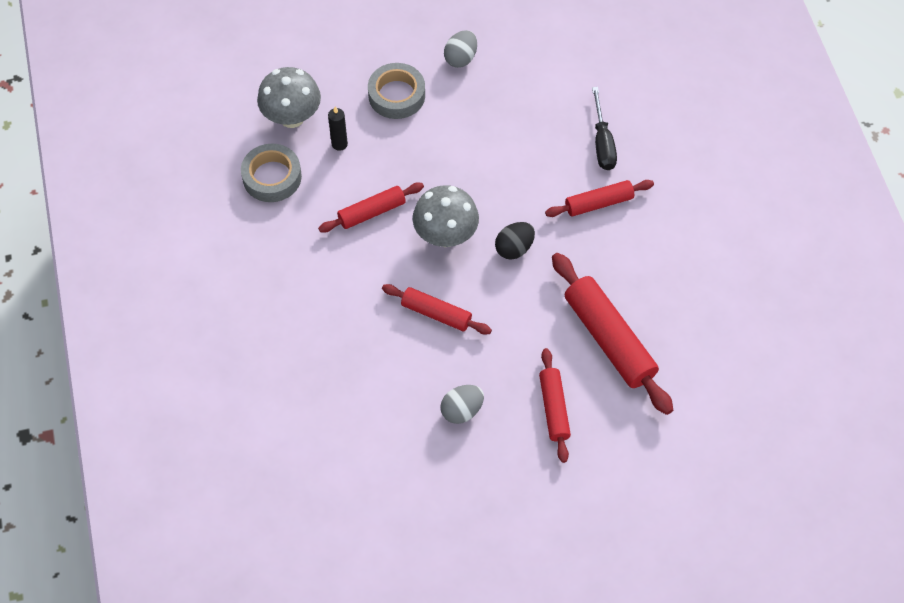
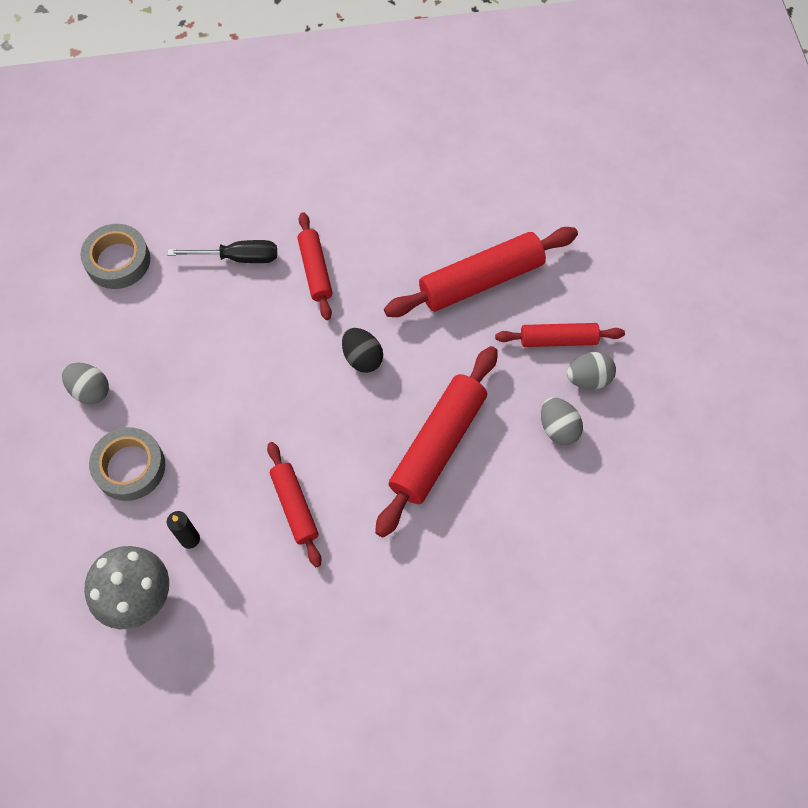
camera: 85 degrees left, 5 degrees up
grey tape [241,144,302,202] -> grey tape moved to [80,224,150,289]
red rolling pin [382,284,492,335] -> red rolling pin [375,346,498,538], size x1.69
grey mushroom [413,185,479,247] -> none
none -> grey egg [567,352,616,390]

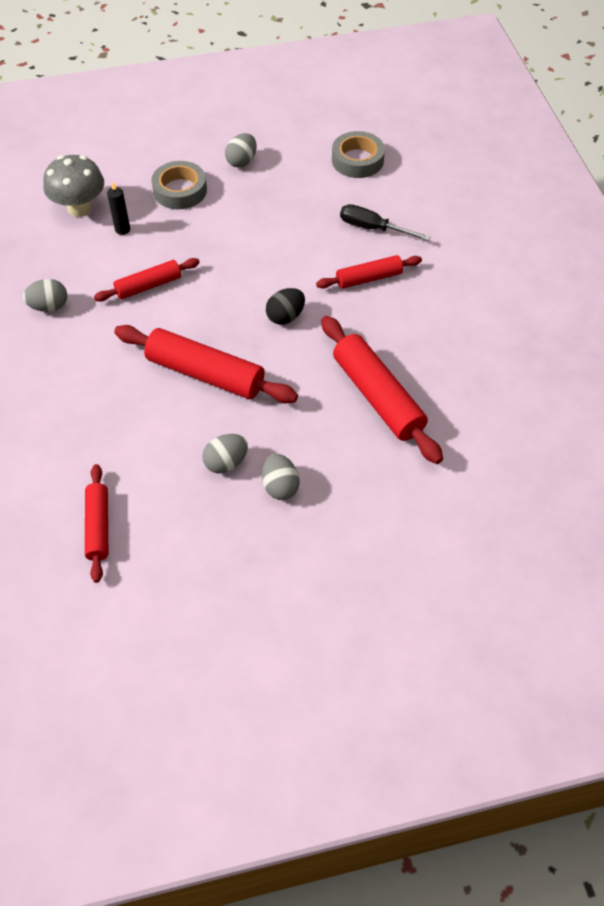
camera: 85 degrees right, 10 degrees down
black screwdriver [168,240,277,263] -> black screwdriver turned 120 degrees clockwise [340,204,430,241]
red rolling pin [495,323,625,347] -> red rolling pin moved to [85,464,108,583]
none -> grey egg [23,279,67,312]

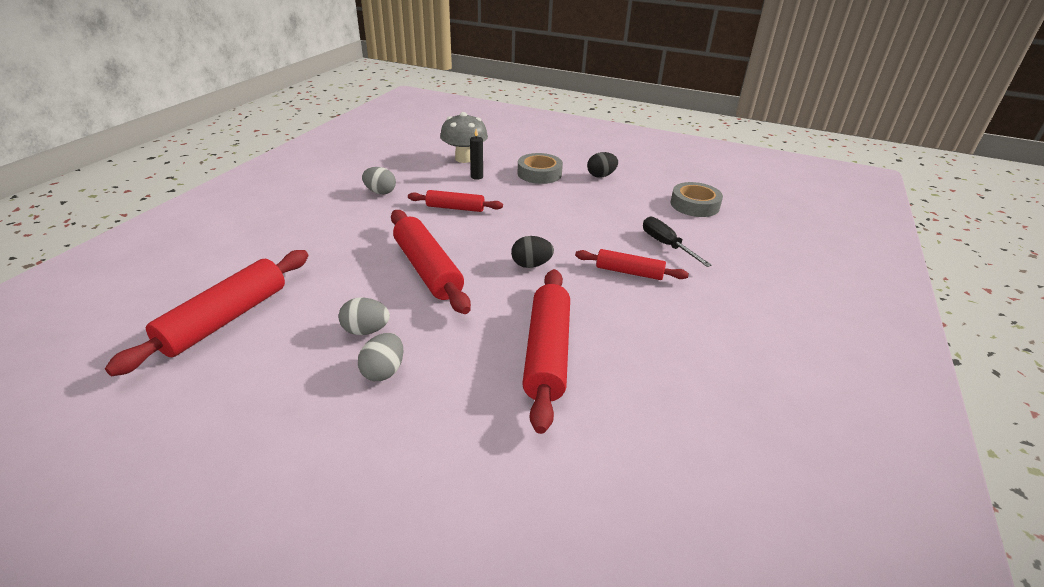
camera: 35 degrees right, 20 degrees down
red rolling pin [85,464,108,583] -> red rolling pin [105,250,308,376], size x1.69
grey egg [225,133,257,168] -> black egg [587,152,618,177]

